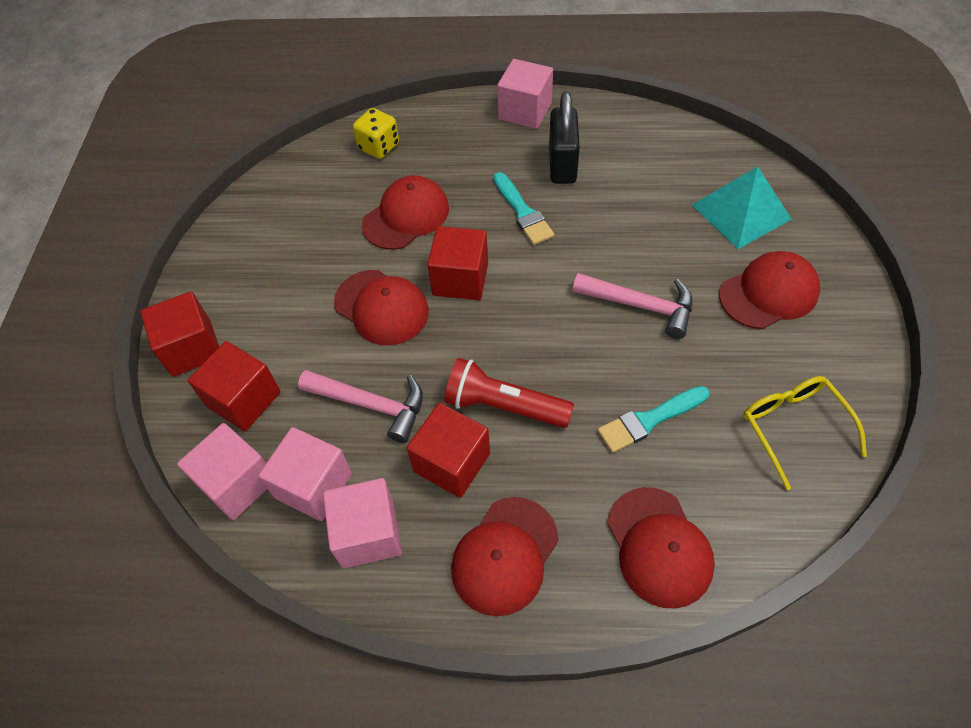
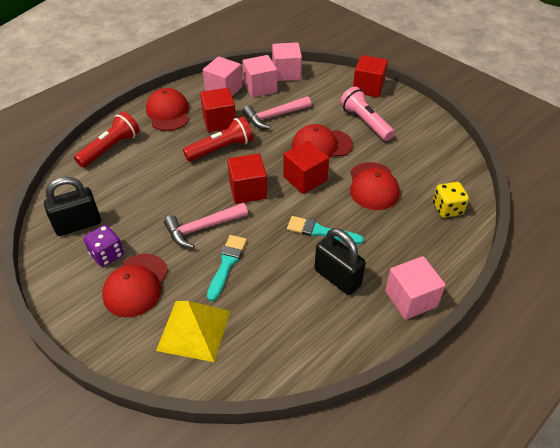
camera: 130 degrees right, 10 degrees down
red cube [188,341,281,431] -> red cube moved to [227,154,267,204]
turquoise brush [597,386,710,453] -> turquoise brush moved to [207,235,247,301]
red cap [607,487,715,609] -> red flashlight [74,112,140,168]
turquoise pyramid [692,166,792,249] -> yellow pyramid [156,301,231,362]
yellow glasses [743,376,867,490] -> black padlock [44,177,101,236]
none -> purple dice [84,225,124,267]
none -> pink flashlight [340,87,395,141]

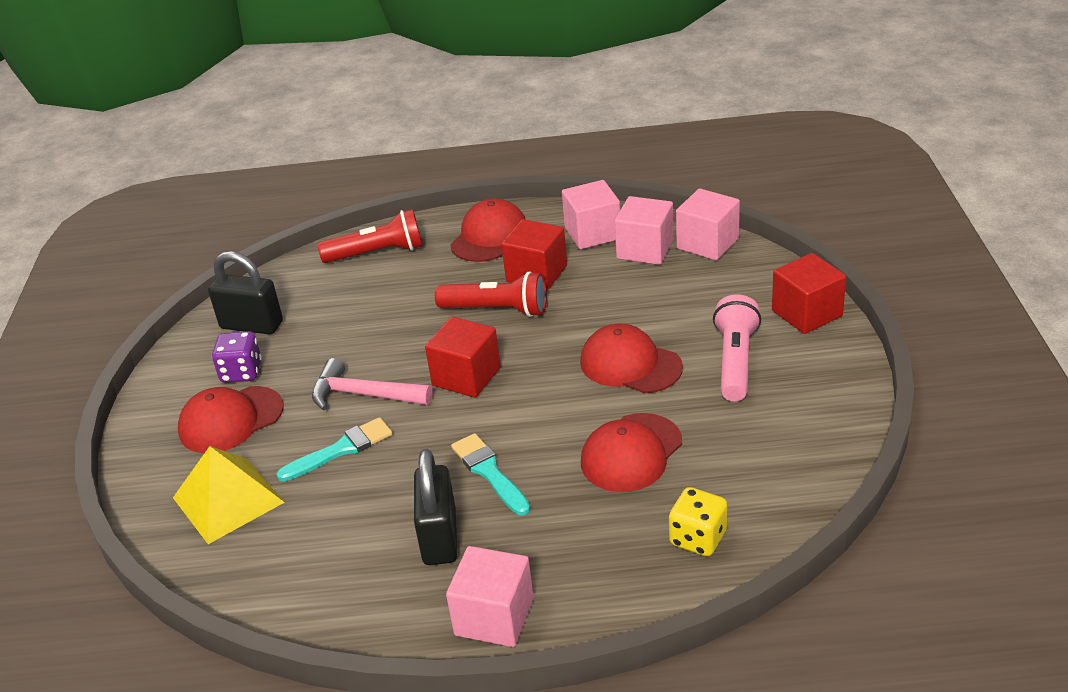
camera: 45 degrees right, 10 degrees down
pink hammer [243,96,311,129] -> none
red cube [283,141,329,194] -> none

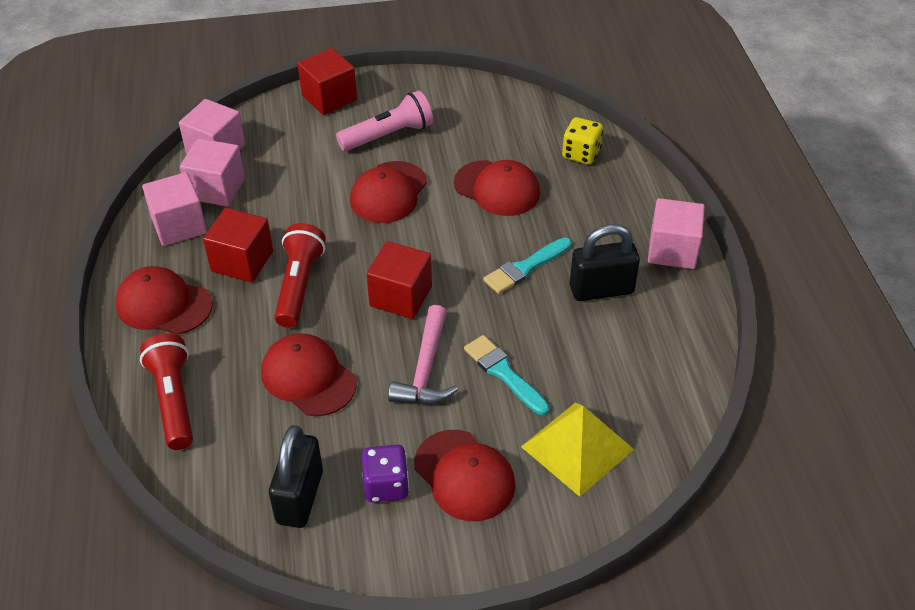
camera: 100 degrees left, 10 degrees up
pink flashlight [713,294,761,401] -> pink flashlight turned 150 degrees clockwise [336,90,433,151]
none -> red cap [261,333,357,416]

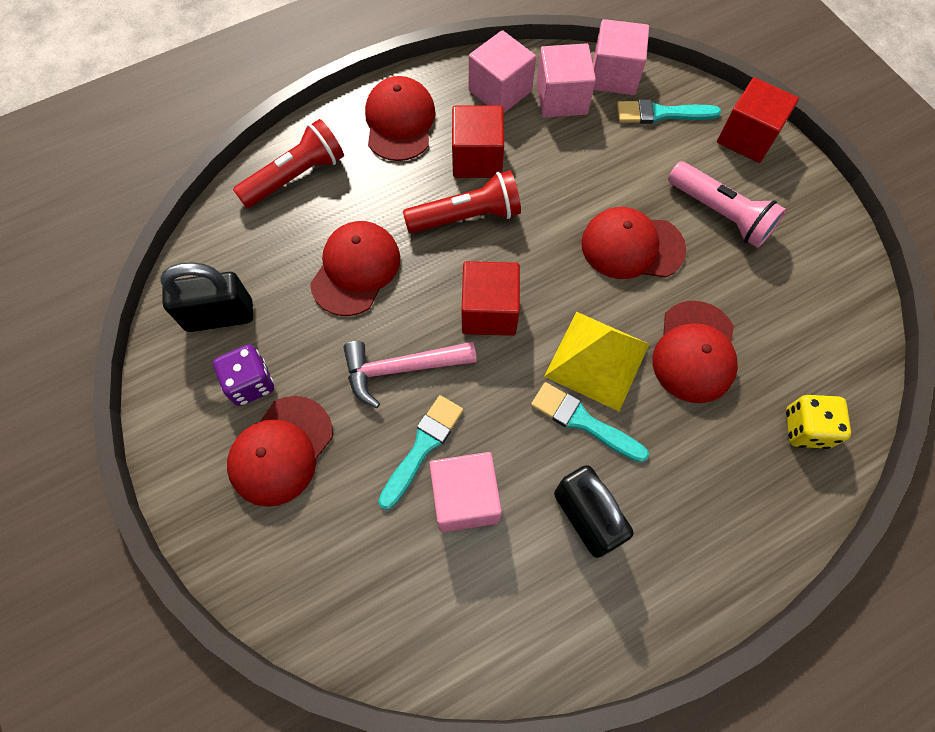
camera: 70 degrees right, 20 degrees up
yellow pyramid [521,403,634,497] -> yellow pyramid moved to [544,312,649,411]
pink cube [648,198,705,269] -> pink cube moved to [429,452,502,532]
none -> turquoise brush [617,99,721,124]

